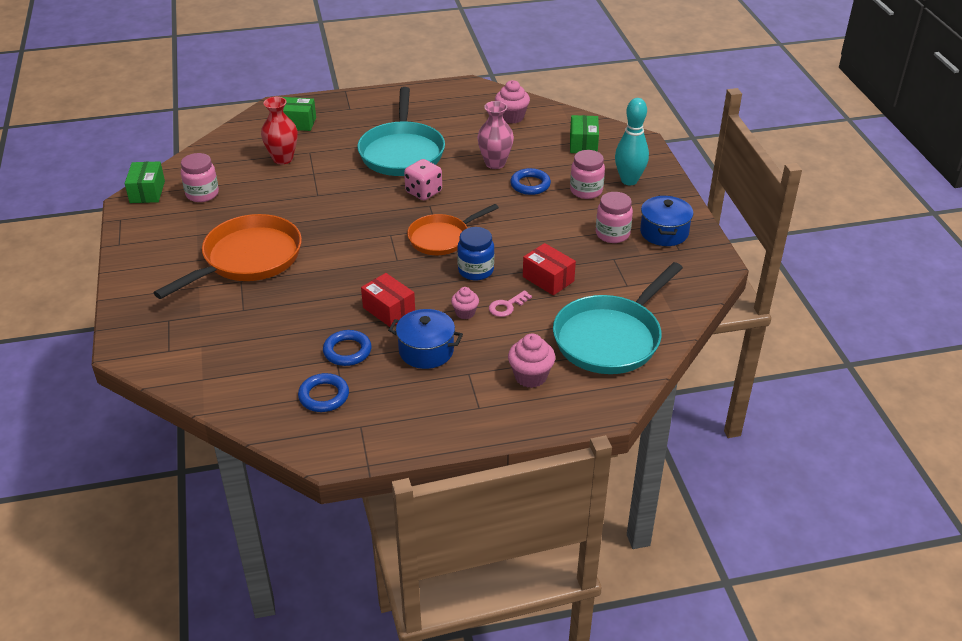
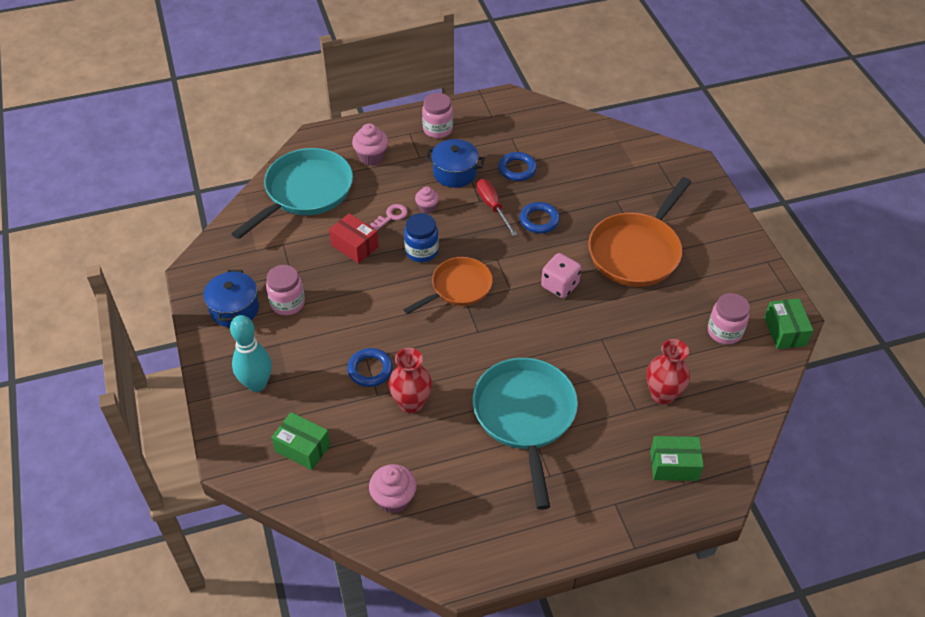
camera: 175 degrees right, 10 degrees up
blue ring [298,373,349,412] -> blue ring moved to [520,202,560,233]
red box [361,273,415,327] -> red screwdriver [476,179,517,236]
pink dice [404,159,442,200] -> pink dice moved to [541,253,581,298]
pink vase [477,101,514,169] -> red vase [389,348,432,414]
green box [570,115,599,153] -> green box turned 60 degrees counterclockwise [271,412,331,470]
pink jar [570,150,605,199] -> pink jar moved to [422,93,453,138]

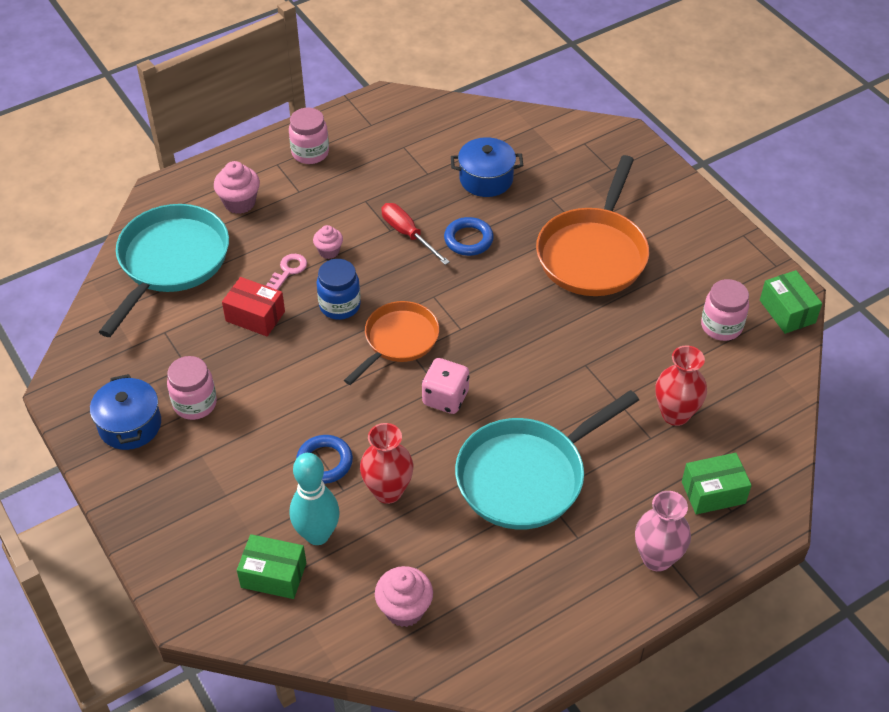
camera: 15 degrees left, 0 degrees up
turquoise bowling pin [230,315,272,392] -> turquoise bowling pin moved to [290,453,340,545]
blue pot [425,139,485,188] -> blue pot moved to [451,137,523,197]
turquoise pan [472,358,578,510] -> turquoise pan turned 105 degrees counterclockwise [455,390,639,530]
blue ring [498,152,537,181] -> none
pink dice [541,253,581,298] -> pink dice moved to [422,358,470,414]
none -> pink vase [635,491,691,572]

